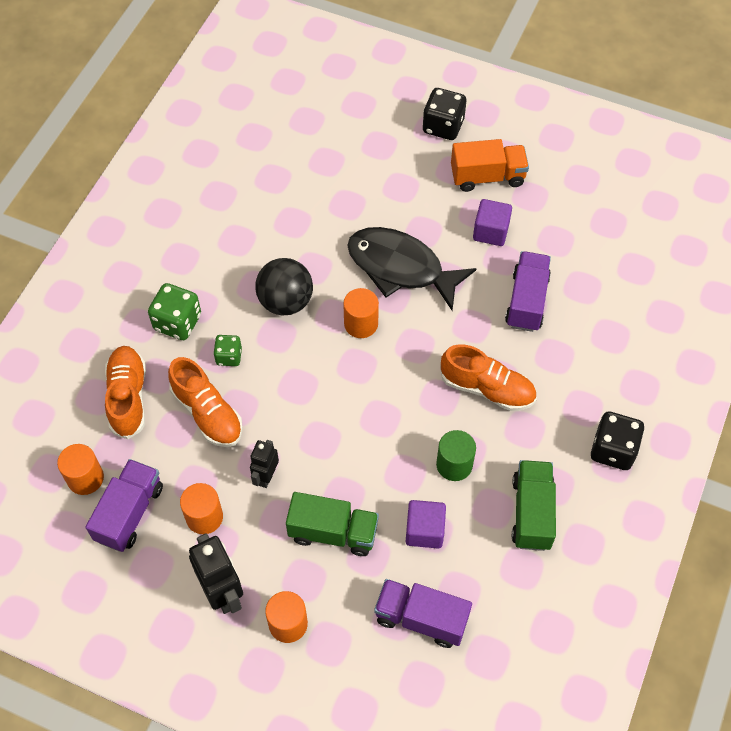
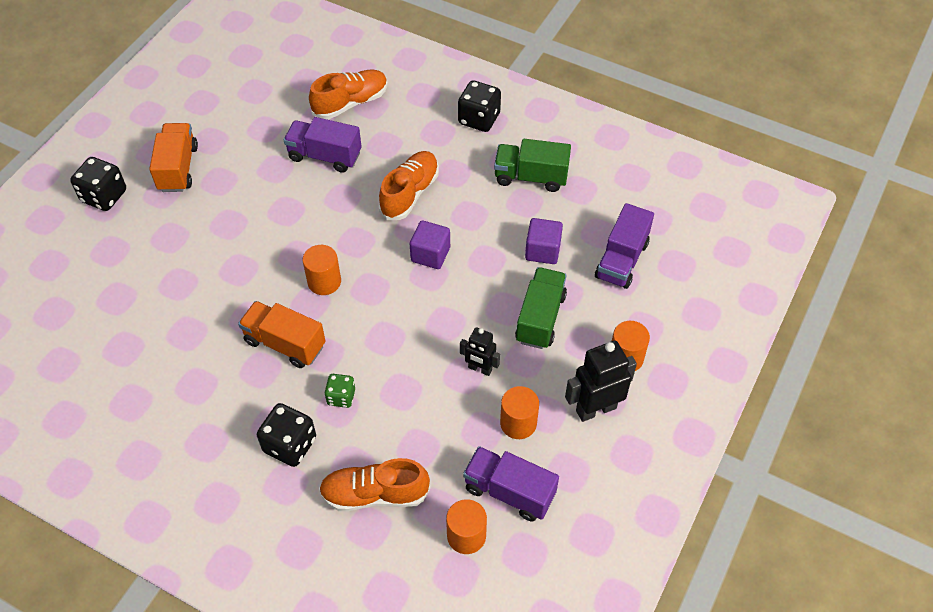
camera: 85 degrees left, 5 degrees down
green dice [148,283,201,340] -> black dice [257,403,316,467]
orange shoe [168,357,243,447] -> orange shoe moved to [309,69,388,119]
black ball [255,258,313,316] -> orange truck [238,301,326,368]
black fish [347,227,477,310] -> none
green cylinder [436,430,476,481] -> none
purple cube [473,199,512,246] -> purple cube moved to [410,221,450,269]

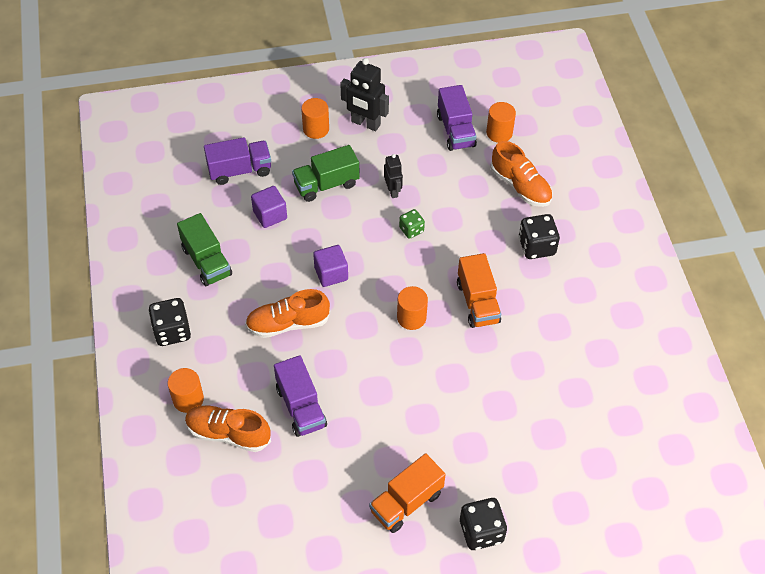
camera: 130 degrees left, 0 degrees up
green dice [324,374,355,408] -> green dice moved to [399,209,425,239]
orange cylinder [500,386,539,439] -> orange cylinder moved to [168,368,204,413]

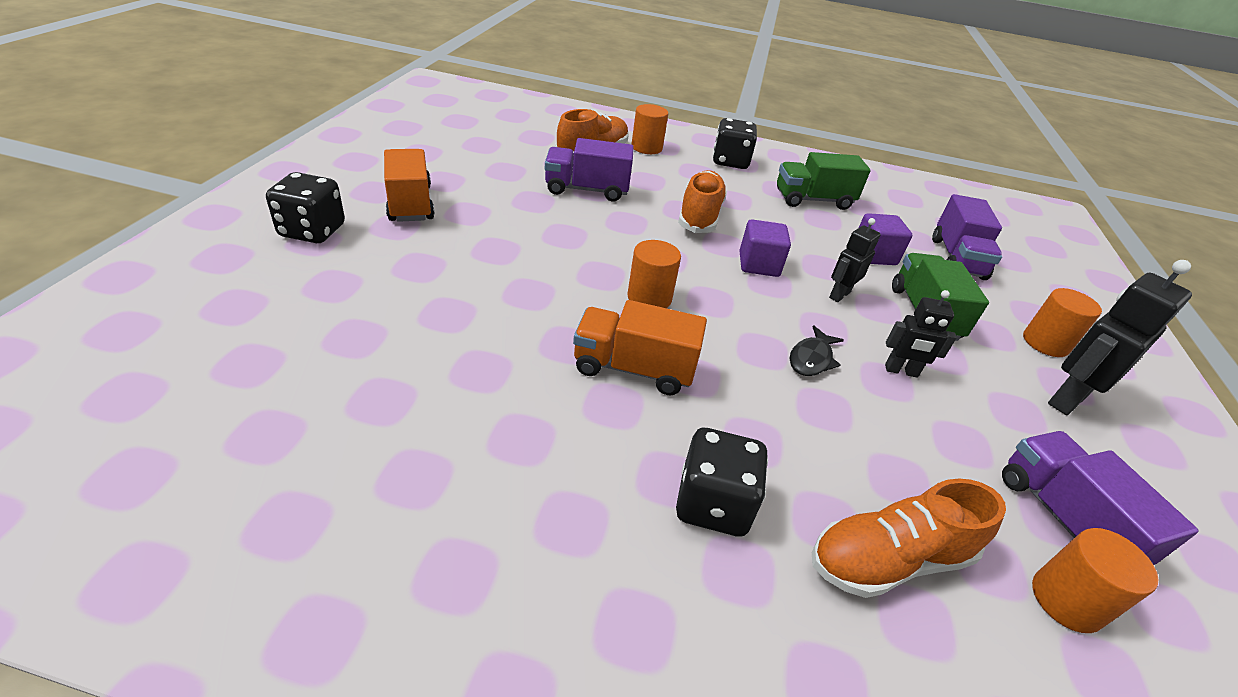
camera: 110 degrees right, 15 degrees down
green dice [399,209,425,239] -> black fish [790,325,844,376]
purple truck [437,85,477,151] -> purple truck turned 60 degrees clockwise [1002,431,1199,565]
none -> black robot [829,218,881,302]

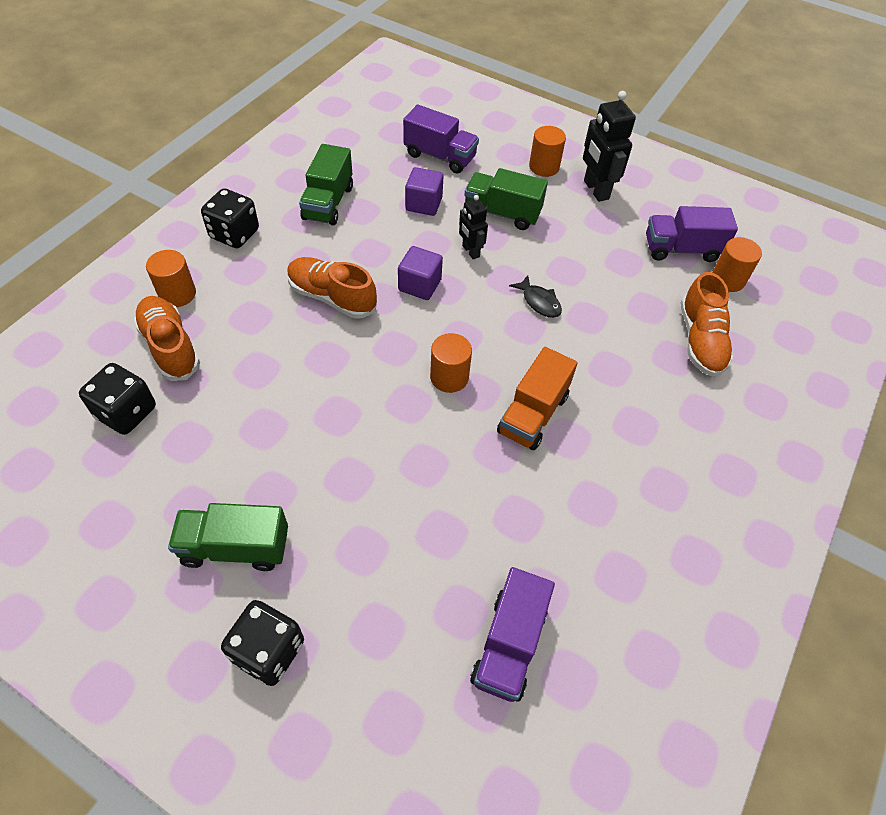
camera: 70 degrees left, 15 degrees up
orange truck [384,149,435,222] -> green truck [168,503,288,571]
purple truck [545,138,634,202] -> purple truck moved to [470,567,555,702]
black dice [676,428,768,536] -> black dice moved to [79,363,156,435]
black robot [885,290,957,378] -> none

